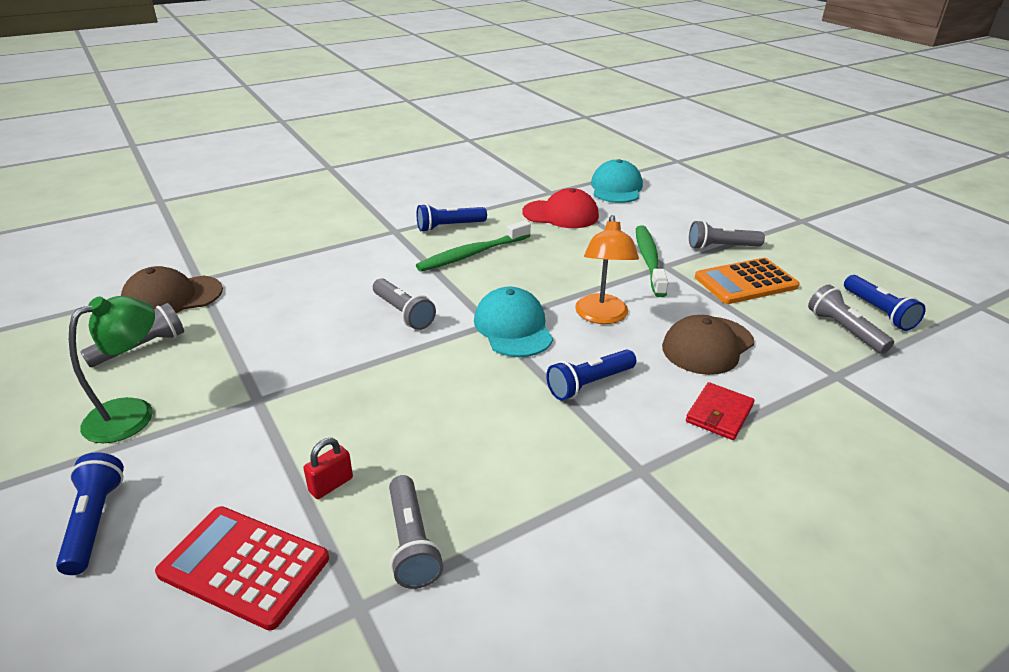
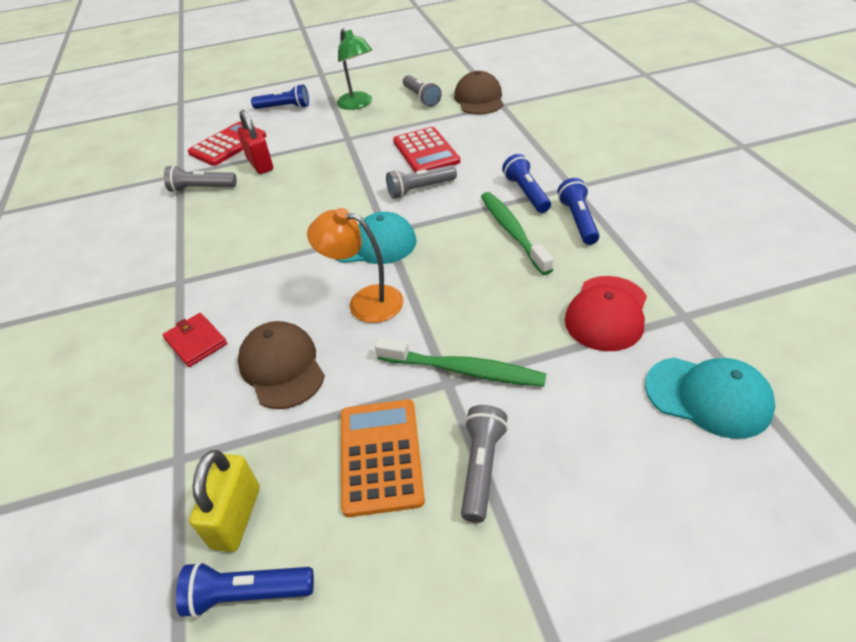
camera: 110 degrees right, 10 degrees up
red padlock [303,438,353,499] -> red padlock [237,110,273,174], size x1.67
blue flashlight [546,349,636,401] -> blue flashlight moved to [502,154,551,213]
grey flashlight [808,285,894,354] -> yellow padlock [189,450,260,552]
none -> red calculator [393,127,460,173]

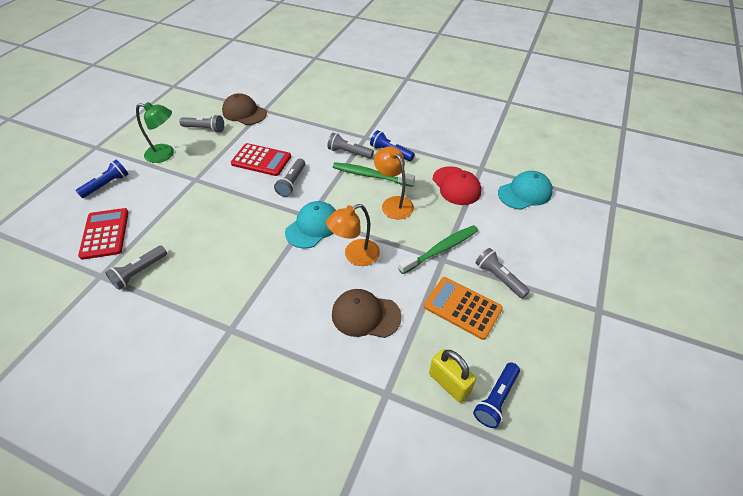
camera: 55 degrees left, 5 degrees up
red wallet [163,313,227,367] -> none
red padlock [237,110,273,174] -> none
blue flashlight [502,154,551,213] -> grey flashlight [327,133,374,159]
none -> orange lamp [374,146,414,219]

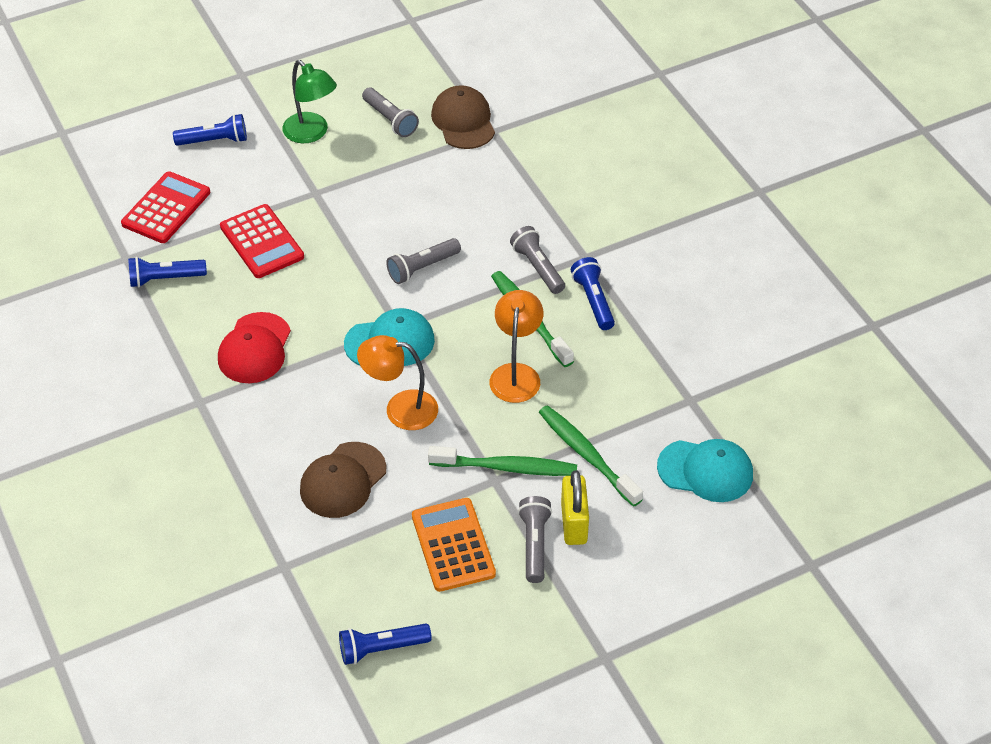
camera: 40 degrees right, 0 degrees up
grey flashlight [105,245,167,290] -> blue flashlight [128,257,207,288]
red calculator [231,143,291,176] -> red calculator moved to [220,204,304,278]
brown cap [332,289,401,338] -> brown cap turned 105 degrees counterclockwise [300,442,387,518]
yellow padlock [429,349,476,403] -> yellow padlock moved to [561,470,589,545]
red cap [433,166,481,205] -> red cap moved to [218,312,291,383]
none -> green toothbrush [539,405,643,507]

